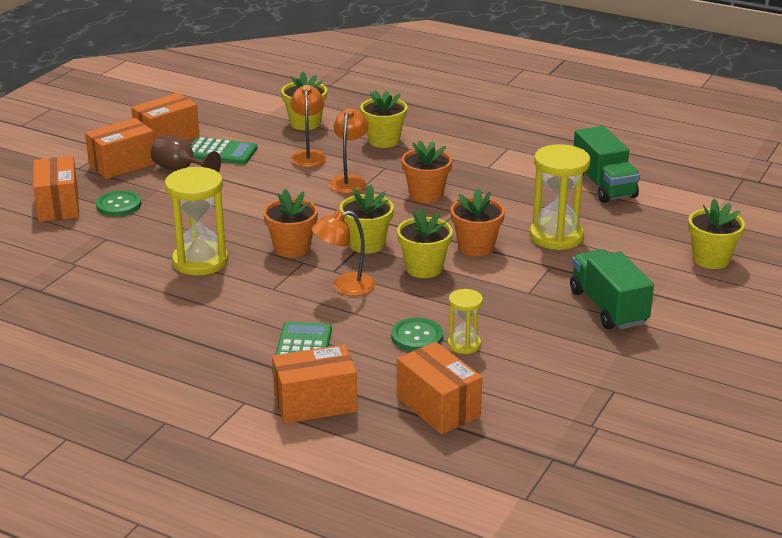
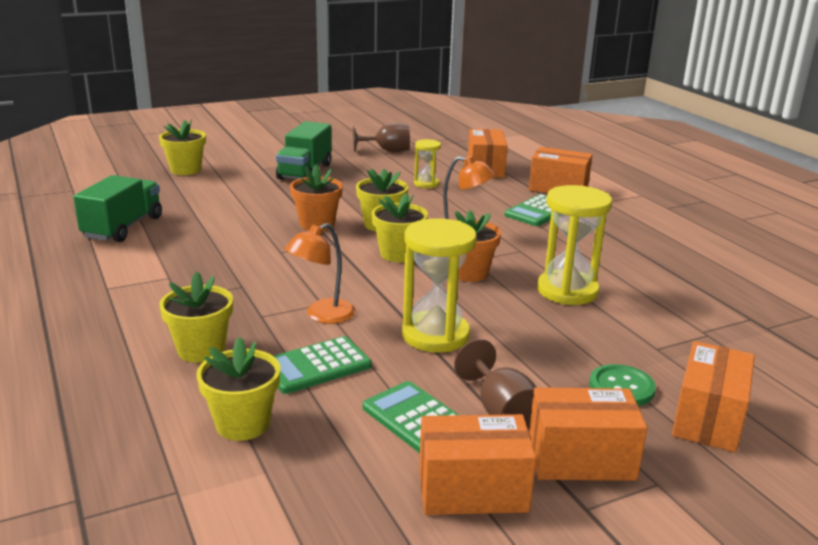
camera: 145 degrees left, 5 degrees down
orange lamp [290,85,327,167] -> green calculator [274,336,372,394]
green button [391,318,443,351] -> none
orange flower pot [402,140,452,203] -> none
yellow hourglass [530,144,590,250] -> yellow hourglass moved to [402,218,477,352]
none -> brown goblet [353,123,410,152]

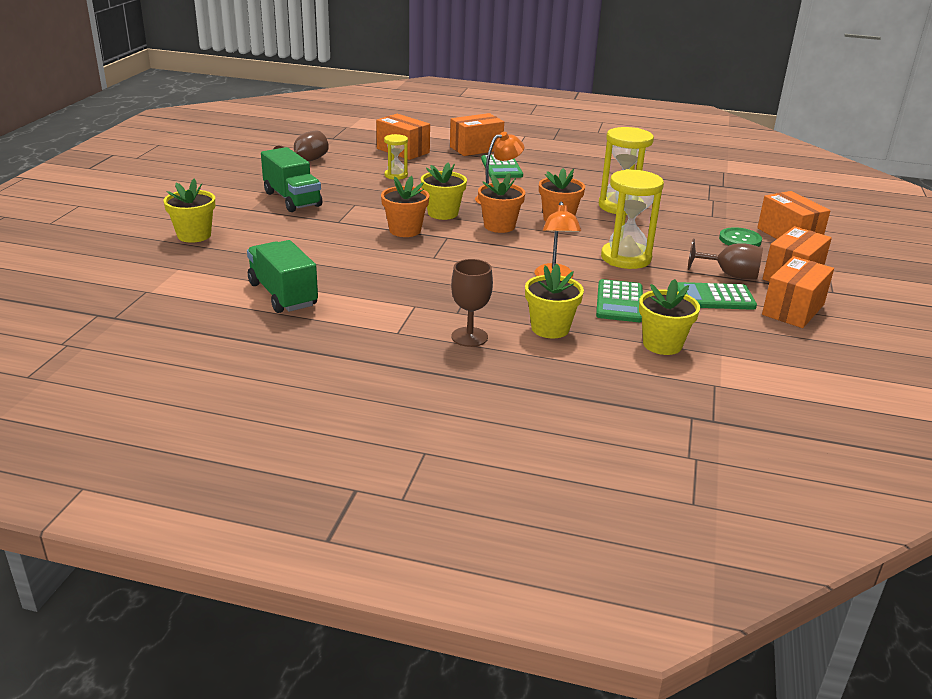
camera: 50 degrees left, 5 degrees up
yellow flower pot [371,193,428,262] -> orange flower pot [478,173,525,233]
none -> brown goblet [451,259,493,347]

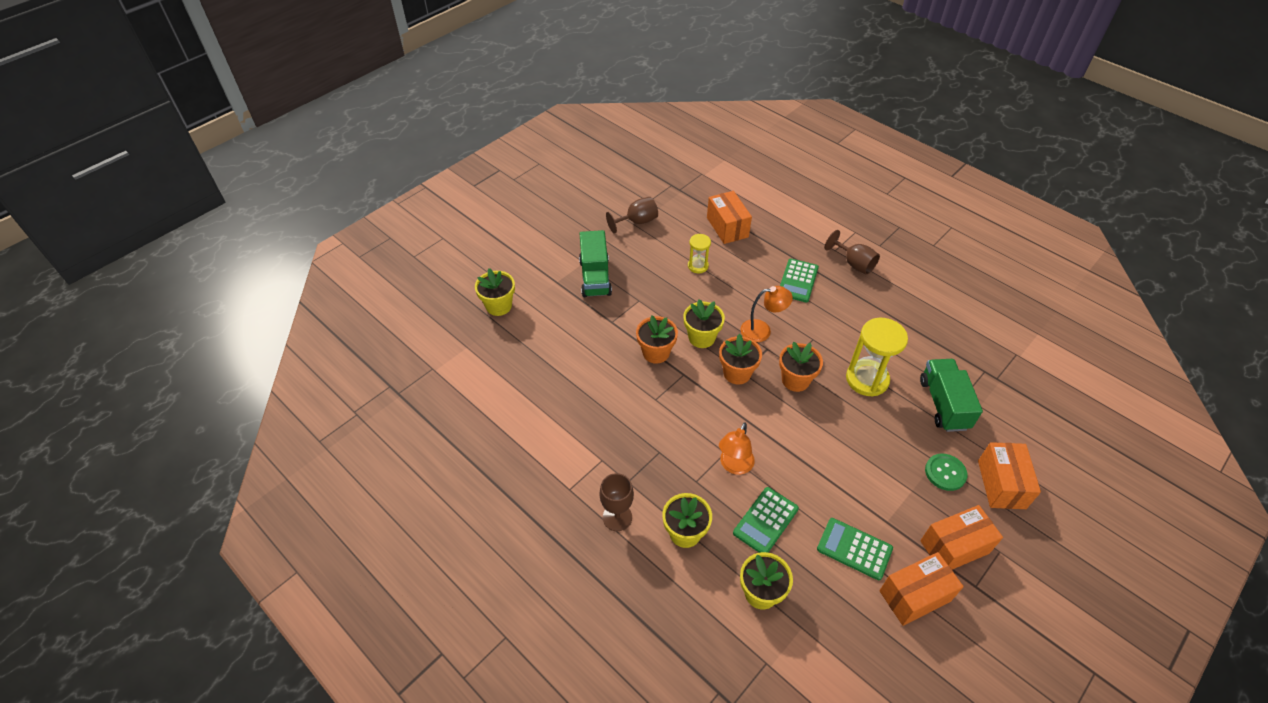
camera: 30 degrees right, 20 degrees up
green truck [247,240,318,313] -> green truck moved to [920,359,983,432]
orange box [450,113,504,156] -> none
yellow hourglass [601,169,664,269] -> none
brown goblet [688,238,763,279] -> brown goblet moved to [825,230,880,275]

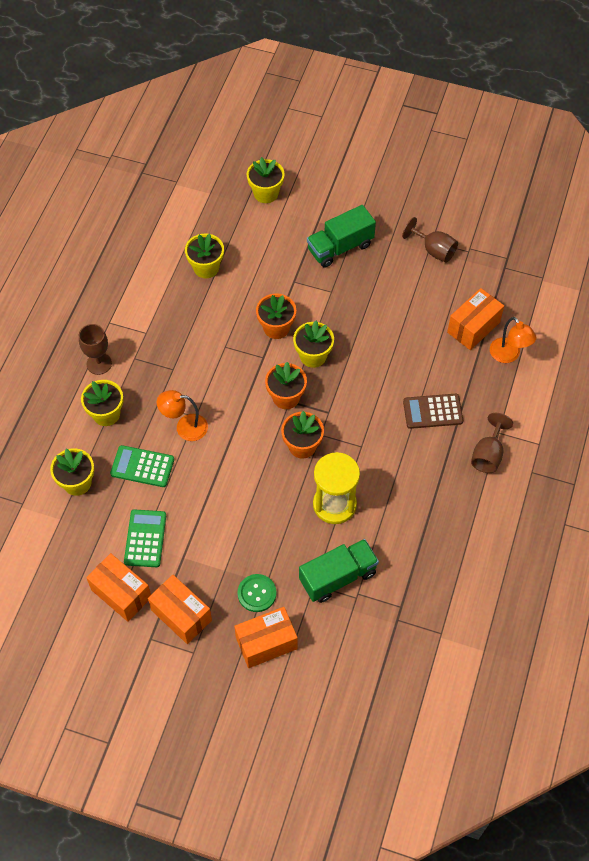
camera: 65 degrees right, 10 degrees up
yellow hourglass [688,234,711,273] -> none
orange lamp [741,286,793,342] -> orange lamp moved to [490,317,537,363]
green calculator [780,259,819,302] -> brown calculator [403,394,463,429]
none -> yellow flower pot [185,234,224,278]

